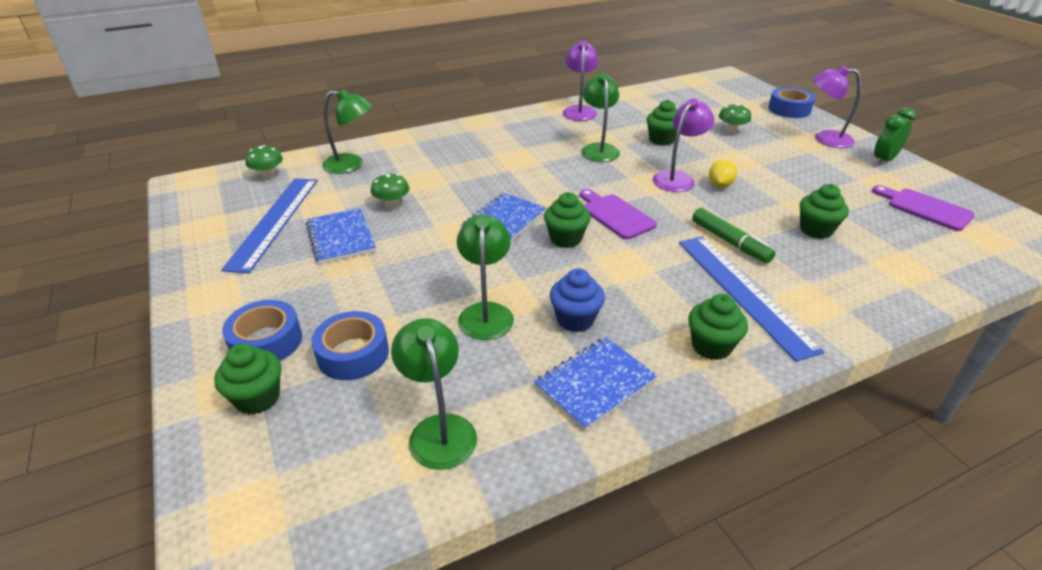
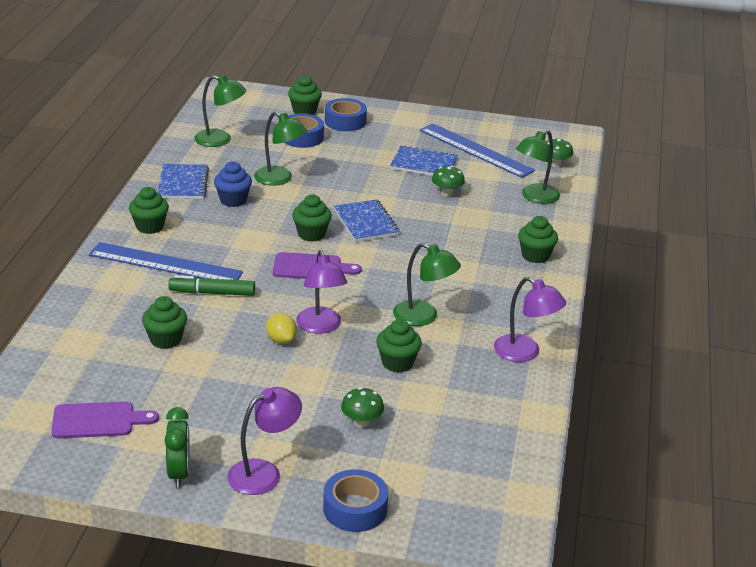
camera: 125 degrees right, 5 degrees down
none -> green cupcake [518,216,558,263]

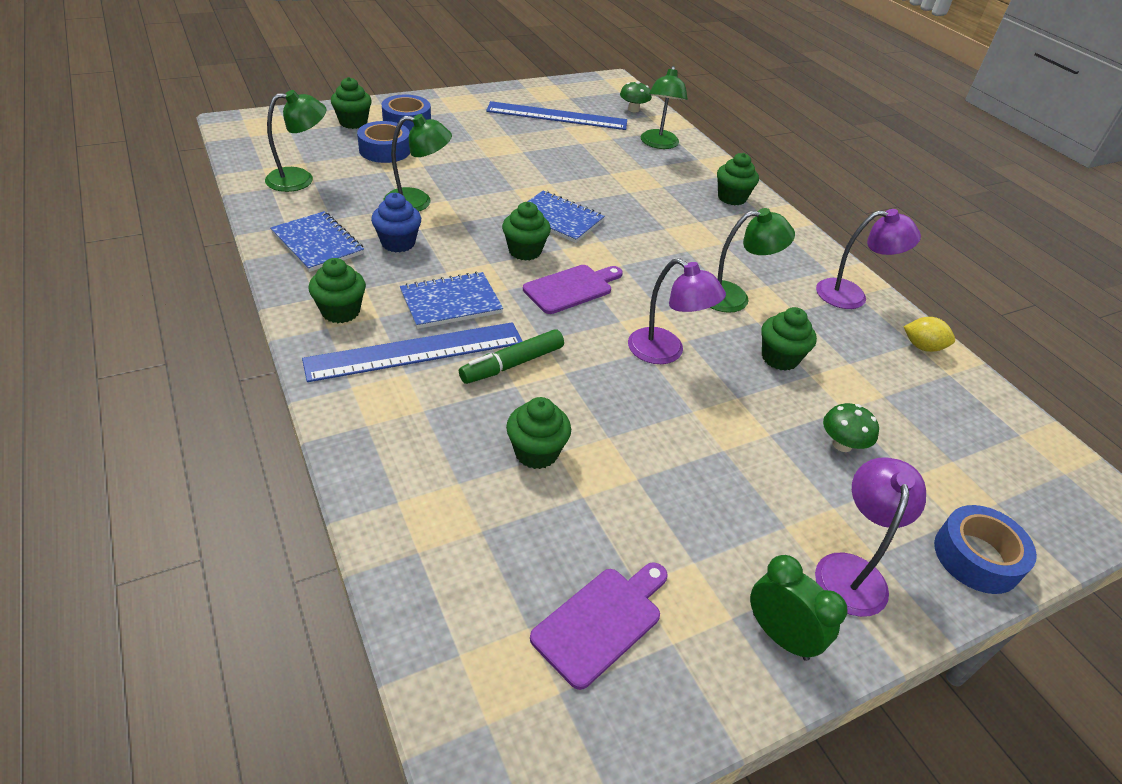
camera: 40 degrees left, 10 degrees up
yellow lemon [266,313,297,344] -> yellow lemon moved to [904,317,955,352]
blue notebook [390,145,458,176] -> blue notebook moved to [400,272,503,329]
green mushroom [432,166,465,196] -> none

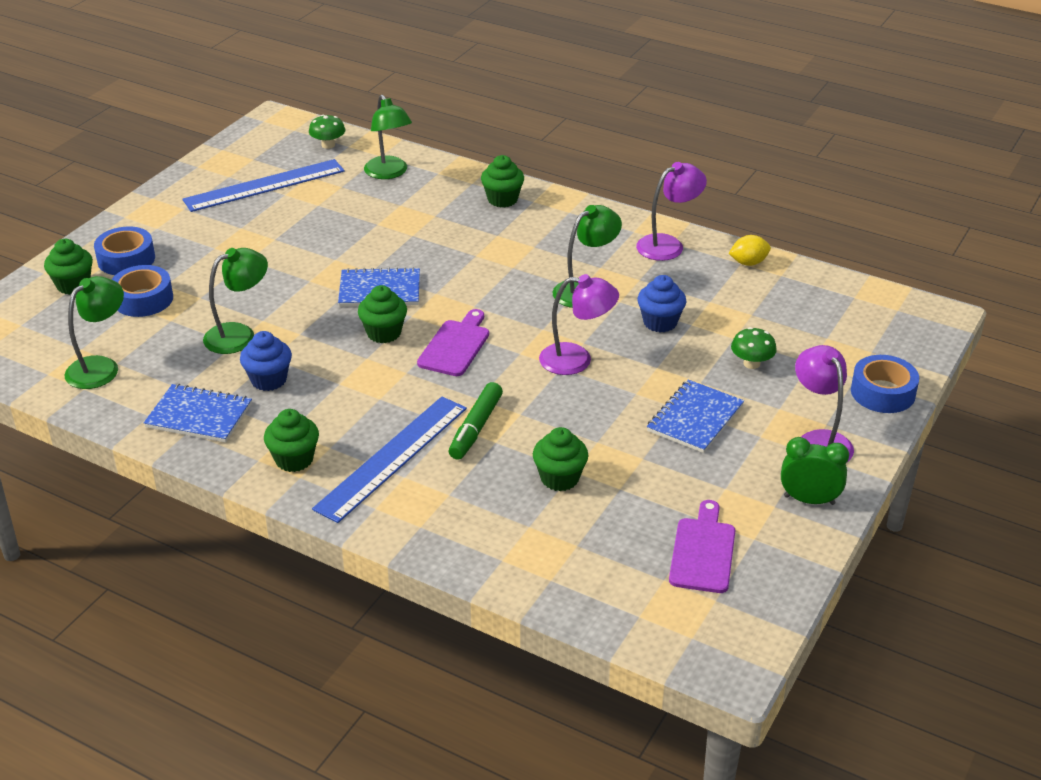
camera: 30 degrees left, 5 degrees down
blue notebook [400,272,503,329] -> blue notebook moved to [647,379,744,453]
green cupcake [762,307,817,371] -> blue cupcake [637,275,686,333]

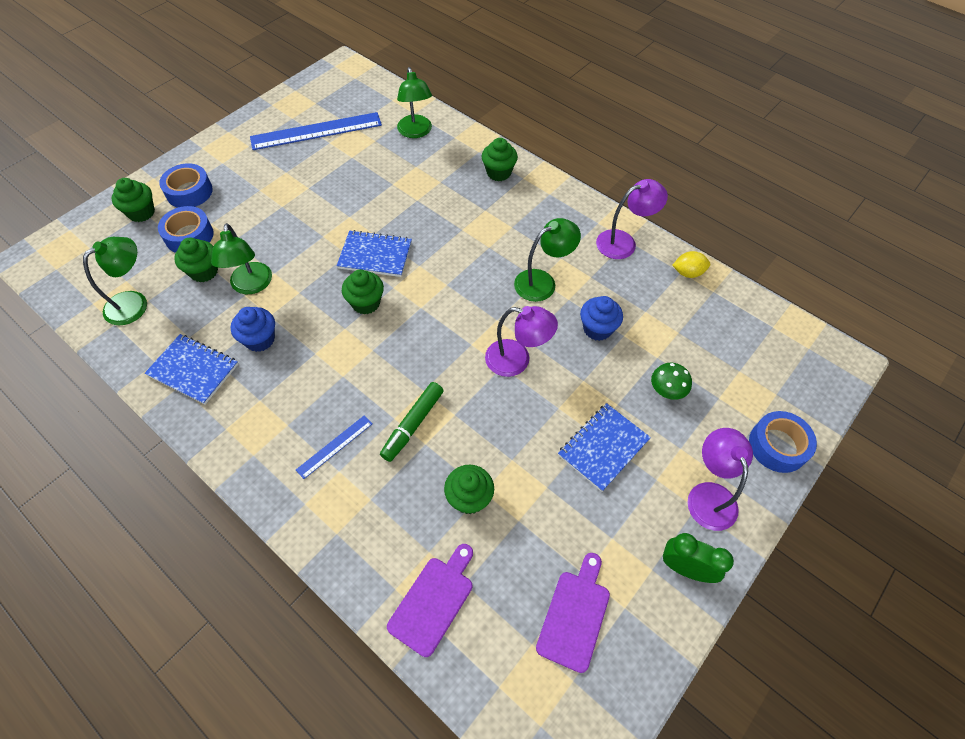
camera: 10 degrees right, 20 degrees up
green lamp [203,248,268,354] -> green lamp turned 105 degrees clockwise [211,223,272,294]
green cupcake [264,409,319,472] -> green cupcake moved to [174,237,218,282]
green mushroom [309,115,345,149] -> none
blue ruler [312,397,467,523] -> blue ruler [296,415,373,479], size x0.49
purple cutting board [417,309,489,376] -> purple cutting board moved to [387,544,473,657]

